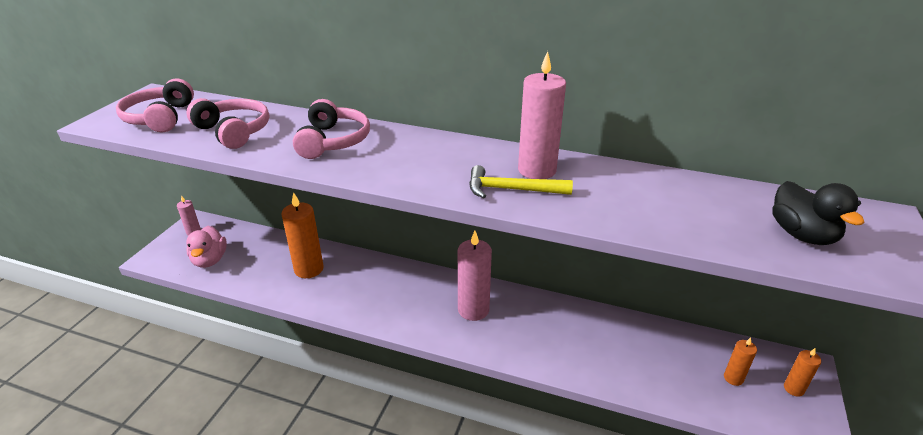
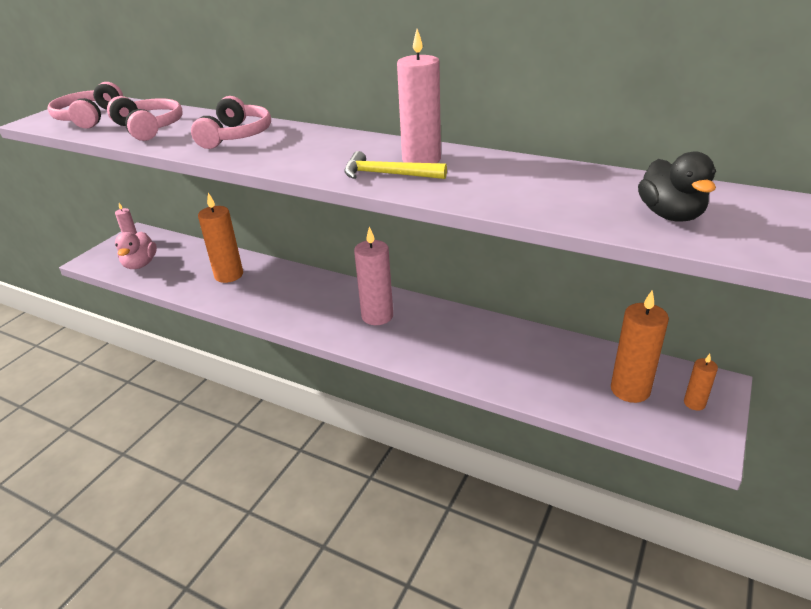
camera: 10 degrees right, 0 degrees up
orange candle [724,337,757,386] -> orange candle [611,290,669,403], size x1.91

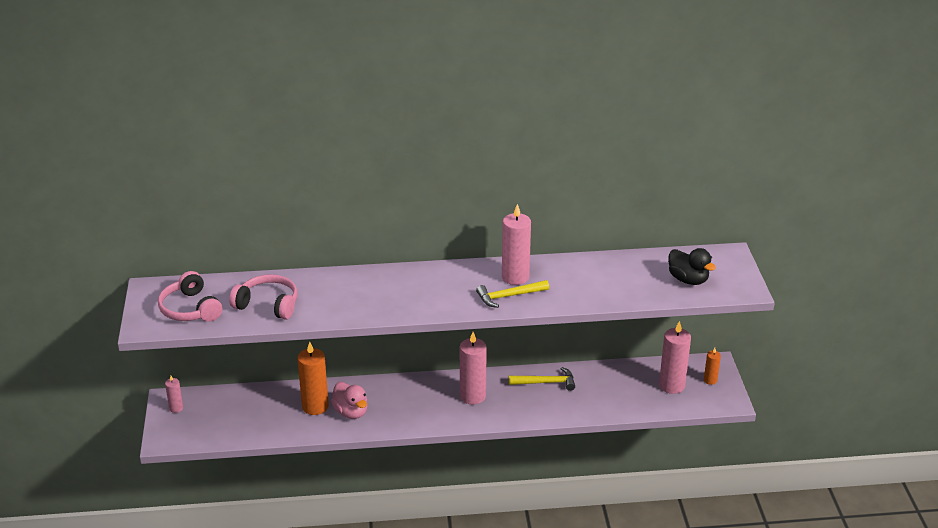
camera: 35 degrees left, 0 degrees up
pink duck [115,232,157,269] -> pink duck moved to [331,382,367,419]
pink headphones [191,96,271,149] -> none
orange candle [611,290,669,403] -> pink candle [659,321,691,394]
none -> yellow hammer [509,367,575,391]

